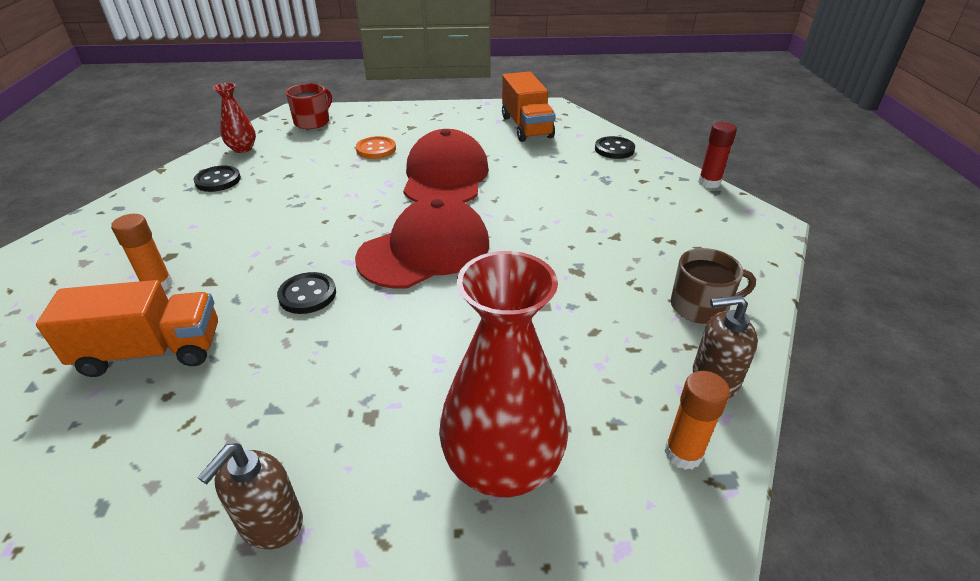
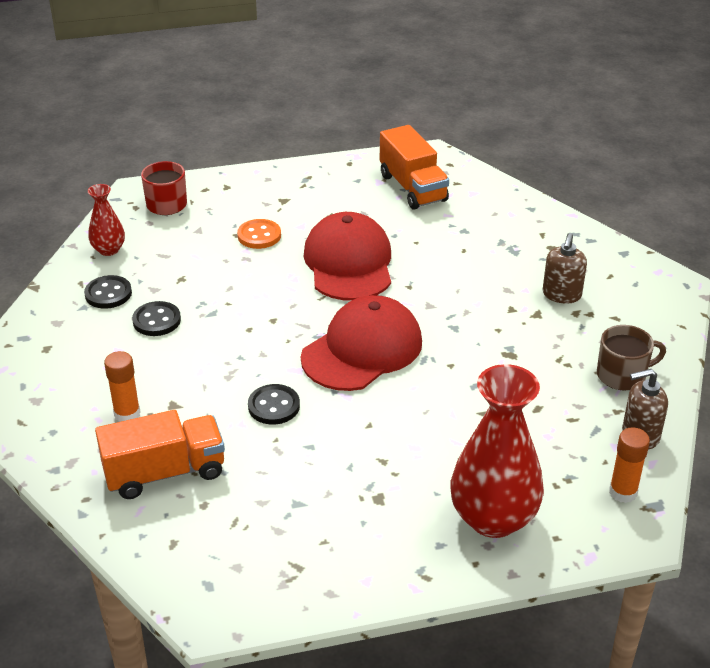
camera: 10 degrees left, 0 degrees up
brown soap dispenser [198,443,303,549] -> brown soap dispenser moved to [543,233,587,303]
black button [595,136,635,159] -> black button moved to [132,301,181,336]
red glue stick [698,122,737,188] -> none

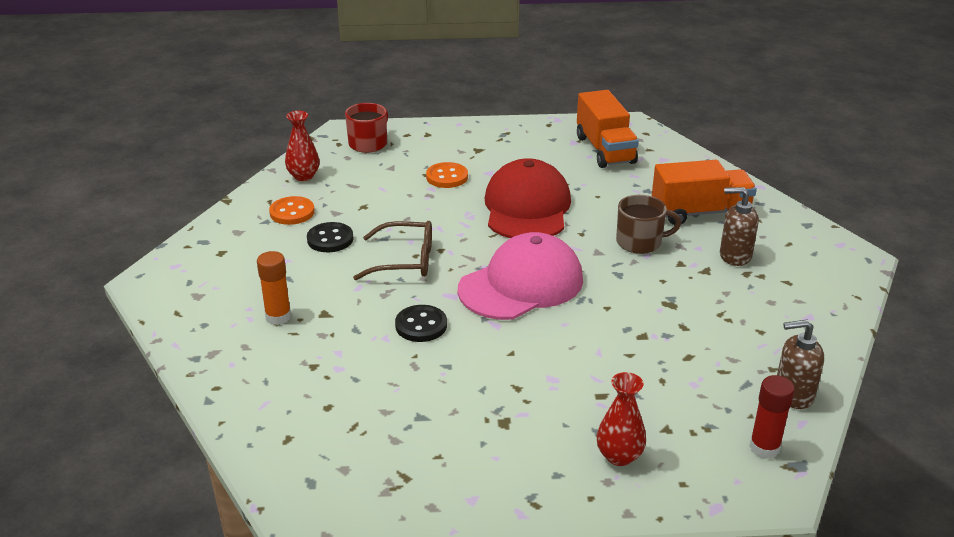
camera: 10 degrees right, 5 degrees down
black button [84,275,132,309] -> orange button [269,196,315,225]
orange truck [95,410,225,499] -> orange truck moved to [652,160,757,225]
red cap [301,295,422,391] -> pink cap [458,232,583,320]
red vase [451,364,544,538] -> red vase [597,372,646,466], size x0.51
brown soap dispenser [543,233,587,303] -> brown soap dispenser turned 75 degrees clockwise [720,187,759,266]
brown mug [597,325,666,391] -> brown mug moved to [616,195,681,254]
orange glue stick [609,427,650,503] -> red glue stick [749,375,795,459]
none -> brown glasses [353,221,432,280]

